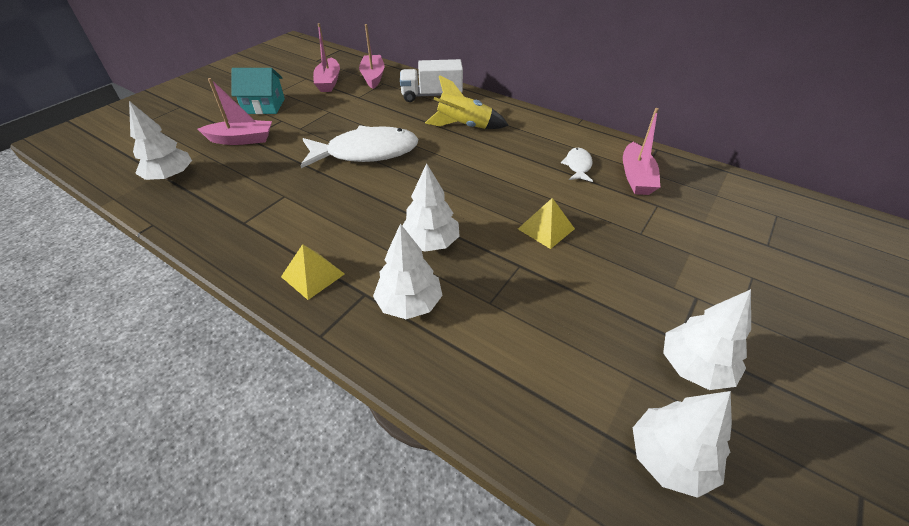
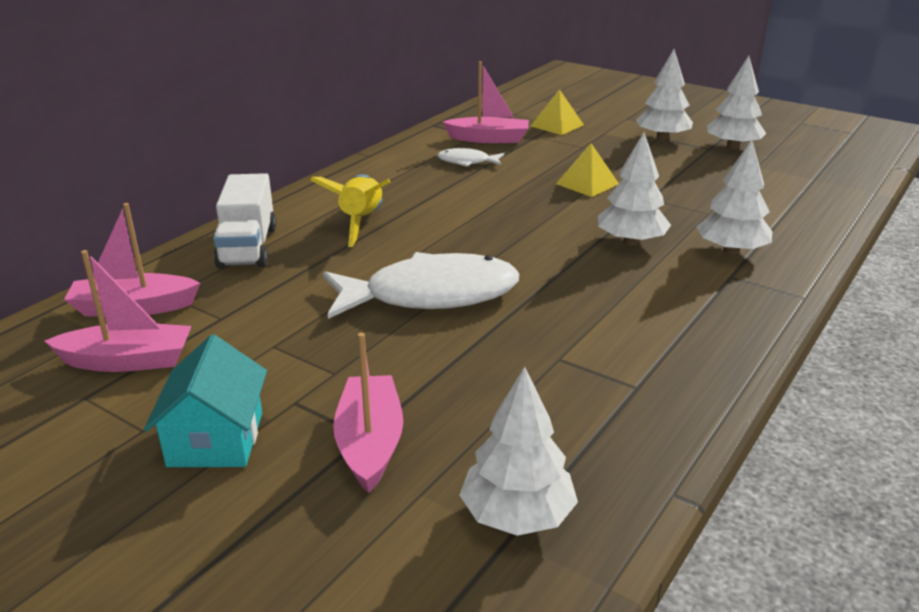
camera: 90 degrees left, 15 degrees down
yellow pyramid [281,244,345,300] -> yellow pyramid moved to [531,89,584,135]
white fish [300,125,419,168] -> white fish turned 90 degrees clockwise [323,252,519,319]
white tree [633,391,732,498] -> white tree moved to [636,49,693,141]

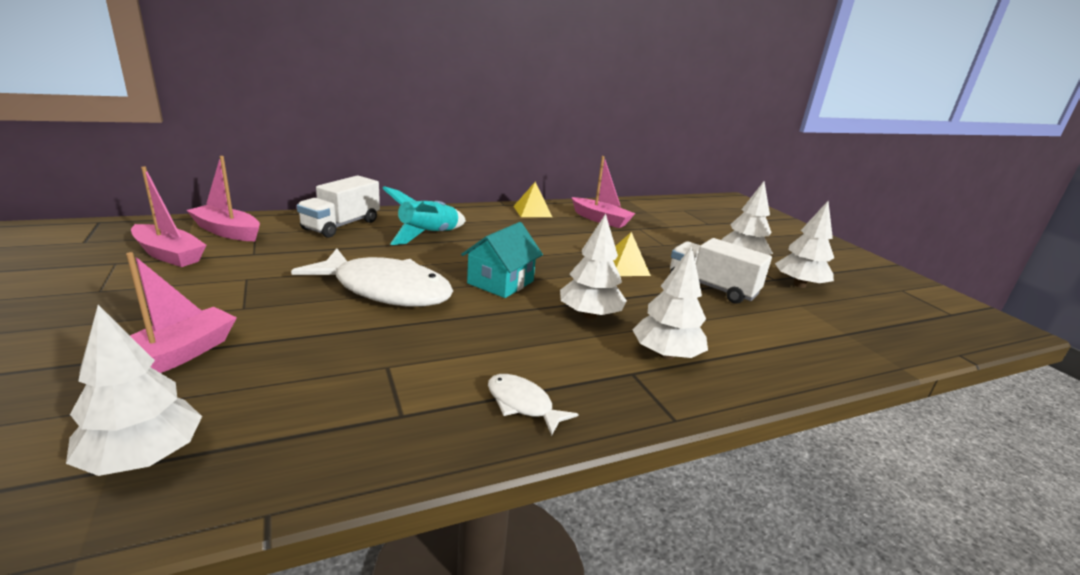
camera: 30 degrees right, 5 degrees down
turquoise house [144,335,267,467] -> turquoise house moved to [461,222,543,298]
yellow rocket [310,174,390,247] -> turquoise rocket [382,186,466,245]
white fish [437,148,504,167] -> white fish moved to [488,374,579,436]
yellow pyramid [531,89,584,135] -> yellow pyramid moved to [513,182,552,217]
none -> white truck [670,238,772,304]

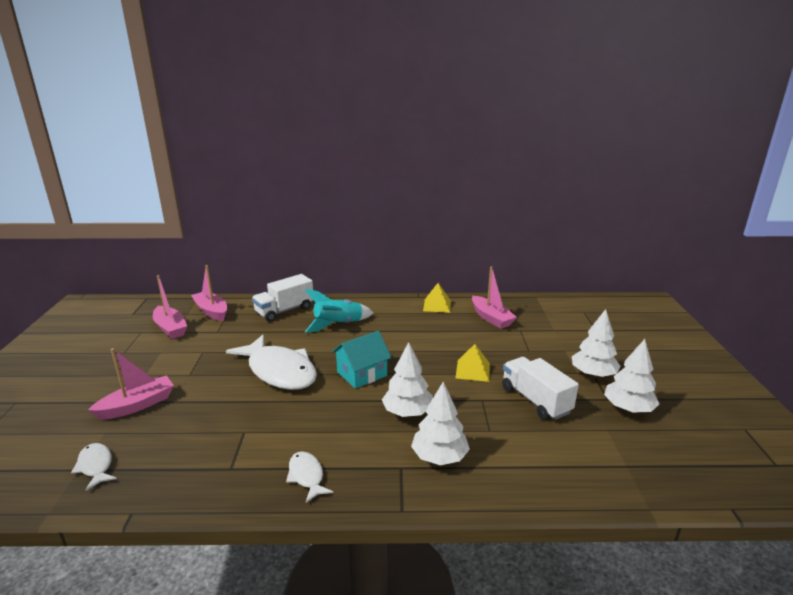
camera: 25 degrees right, 0 degrees up
white tree [66,305,202,476] -> white fish [71,443,117,491]

